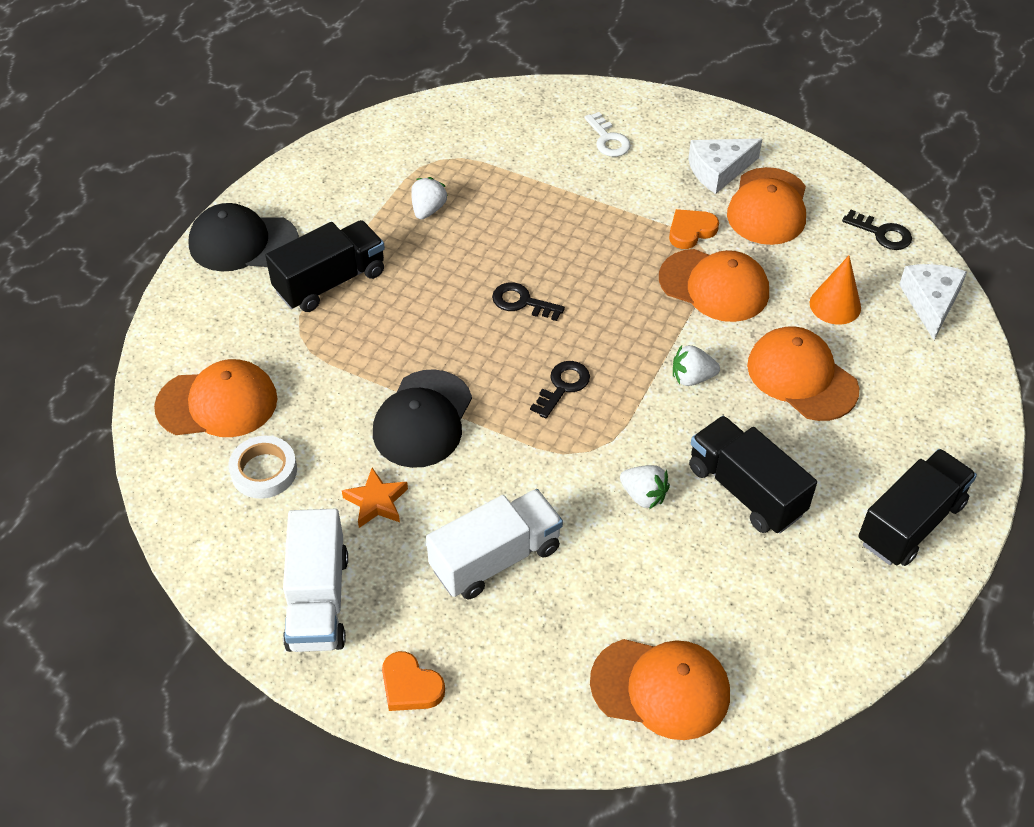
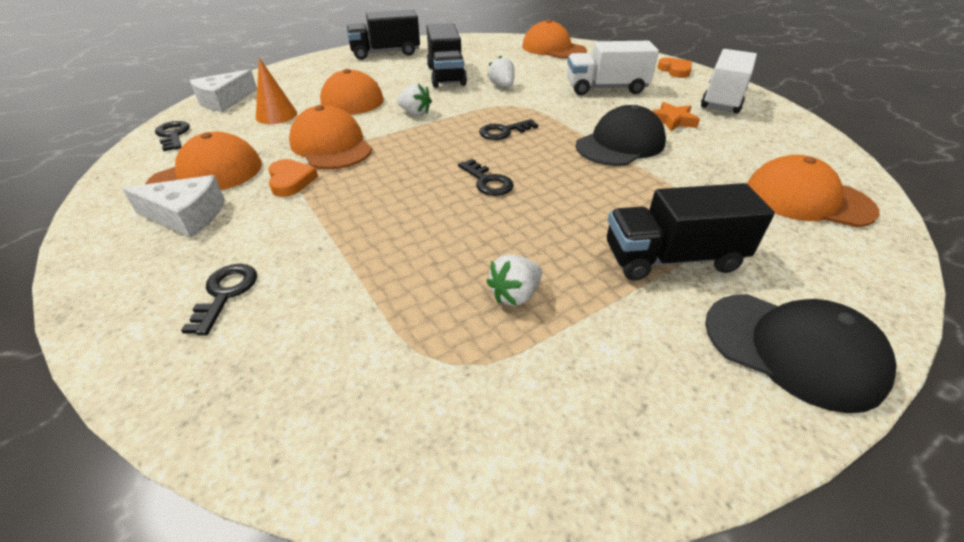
camera: 150 degrees left, 10 degrees down
white tape [228,436,297,499] -> none
white key [584,112,631,157] -> black key [181,264,257,335]
orange heart [669,209,719,249] -> orange heart turned 105 degrees counterclockwise [268,159,318,197]

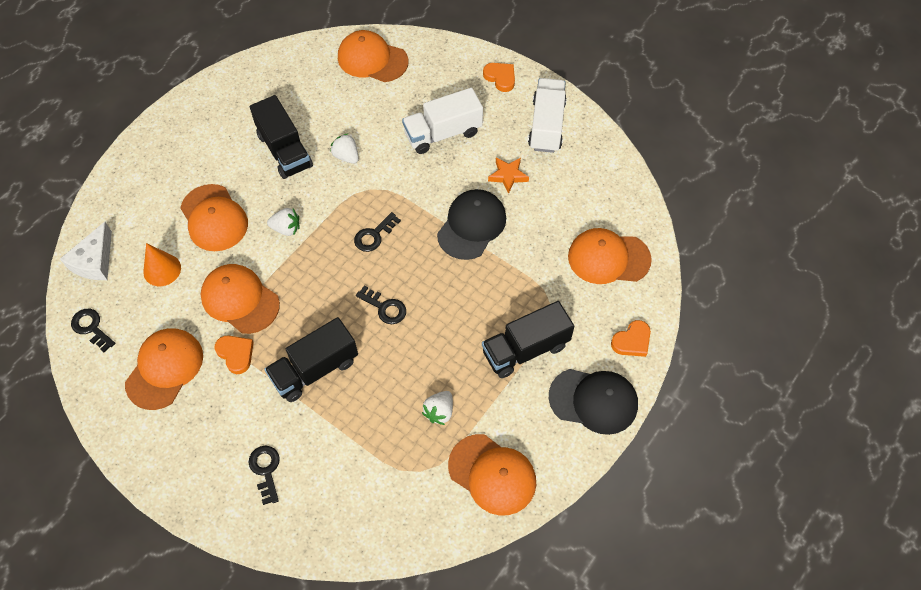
camera: 20 degrees left, 20 degrees up
white cheese [122,175,225,237] -> none
black truck [346,9,420,60] -> black truck moved to [264,317,358,402]
none -> orange cap [448,434,536,516]
none -> orange heart [611,320,651,357]

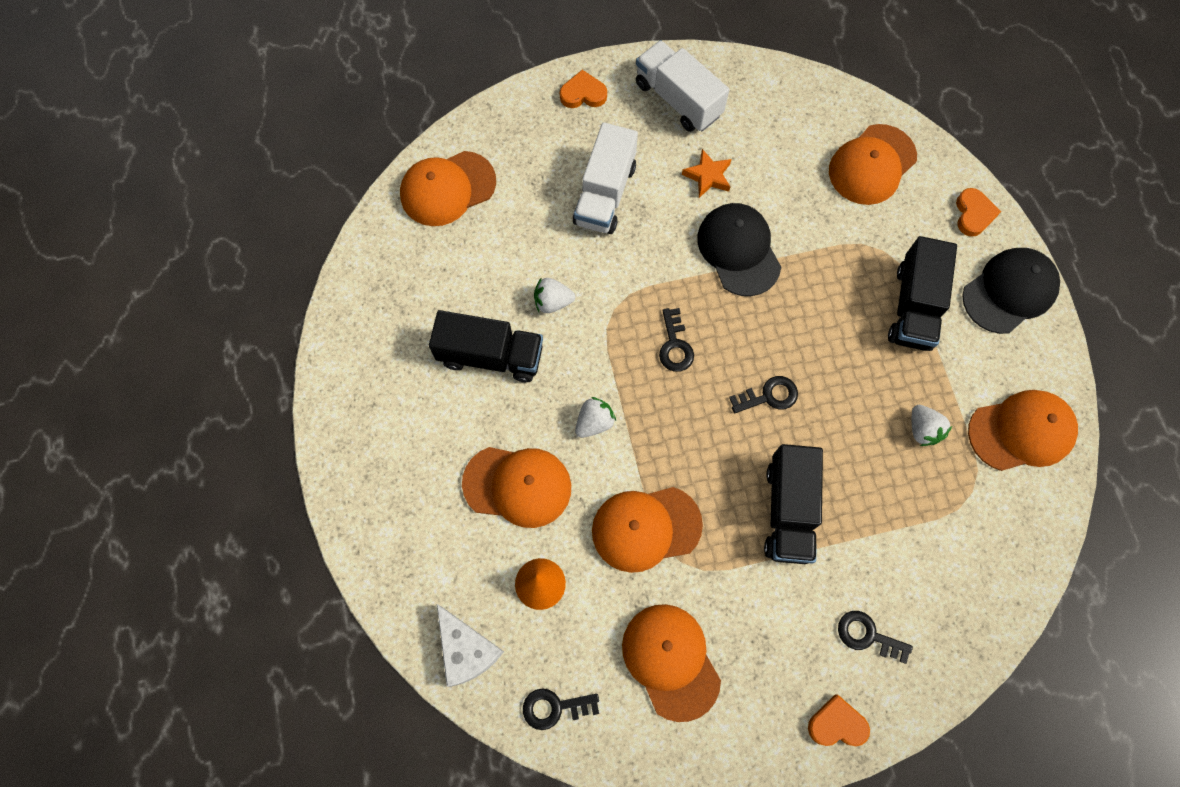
camera: 50 degrees left, 10 degrees up
orange heart [214,335,254,374] -> orange heart moved to [808,694,870,746]

